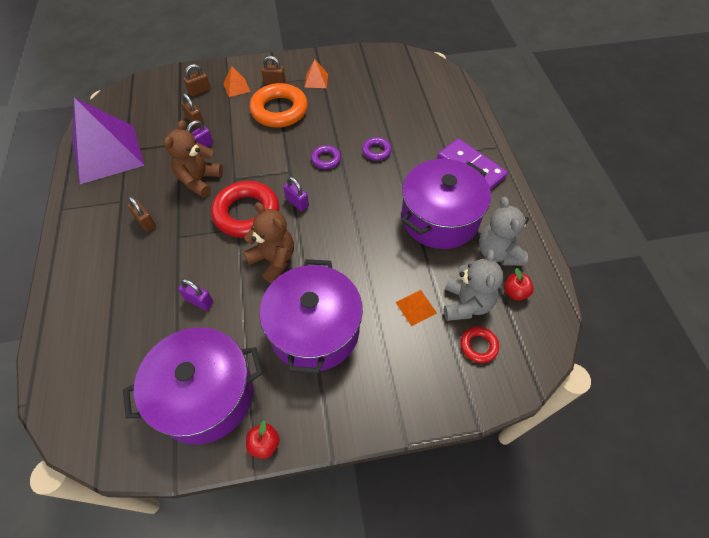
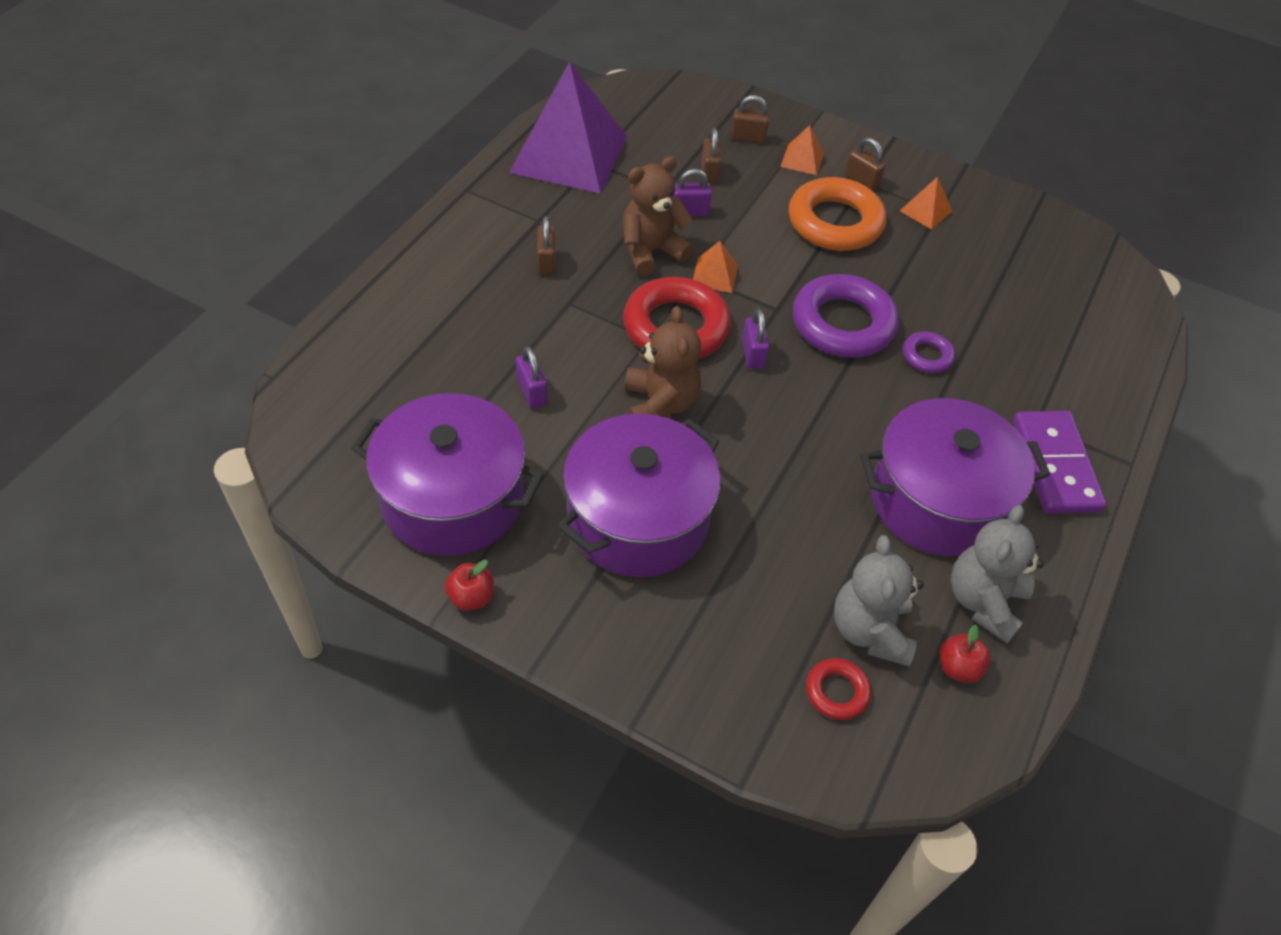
camera: 35 degrees right, 5 degrees down
purple ring [311,145,341,169] -> purple ring [793,274,899,358], size x2.07
orange pyramid [396,290,437,326] -> orange pyramid moved to [693,241,738,293]
grey teddy bear [444,249,504,321] -> grey teddy bear turned 135 degrees clockwise [834,535,924,666]

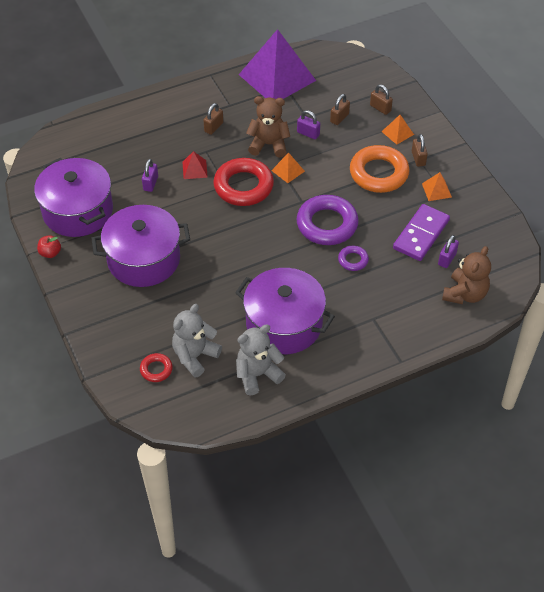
camera: 40 degrees right, 0 degrees up
brown teddy bear [625,306,701,419] -> brown teddy bear moved to [442,246,491,304]
purple padlock [742,309,769,369] -> purple padlock moved to [438,235,459,268]
red apple [940,625,991,683] -> none
purple domino [1013,411,1106,514] -> purple domino moved to [393,204,450,261]
none -> red pyramid [183,151,208,179]

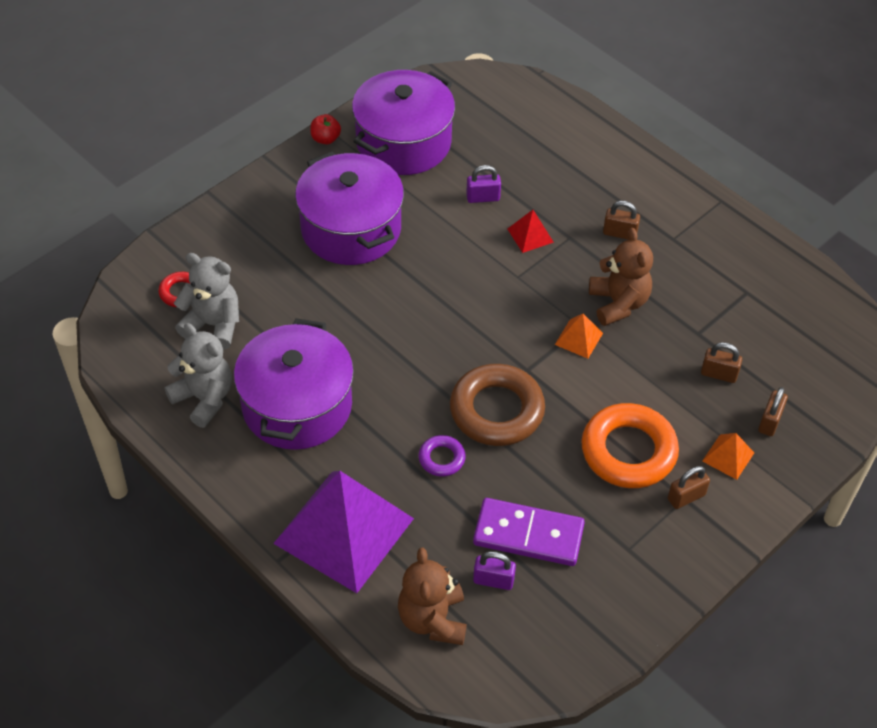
camera: 70 degrees right, 0 degrees up
red ring [213,158,274,206] -> none
purple pyramid [239,29,316,99] -> purple pyramid moved to [273,471,414,593]
purple padlock [297,110,320,139] -> none
purple ring [297,195,359,245] -> brown ring [450,364,545,446]
orange pyramid [422,172,452,201] -> none
brown teddy bear [442,246,491,304] -> brown teddy bear turned 75 degrees clockwise [398,548,467,645]

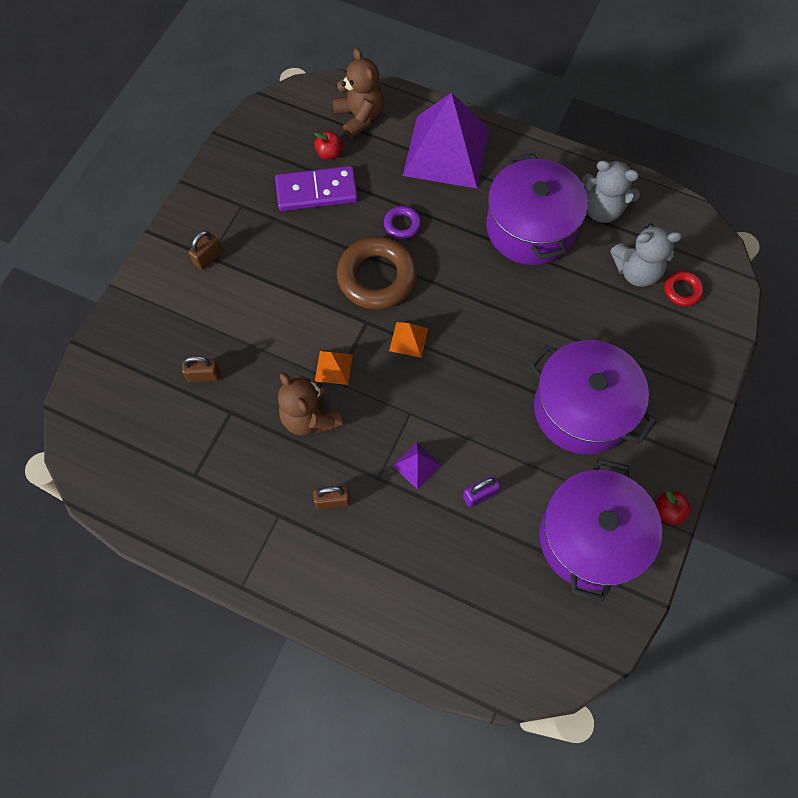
camera: 160 degrees right, 15 degrees up
purple padlock [473,551,516,590] -> red apple [314,131,342,160]
red pyramid [508,210,554,253] -> purple pyramid [393,442,442,490]
orange ring [581,403,679,488] -> none
orange pyramid [702,433,754,480] -> orange pyramid moved to [389,322,428,358]
brown padlock [758,387,788,436] -> none

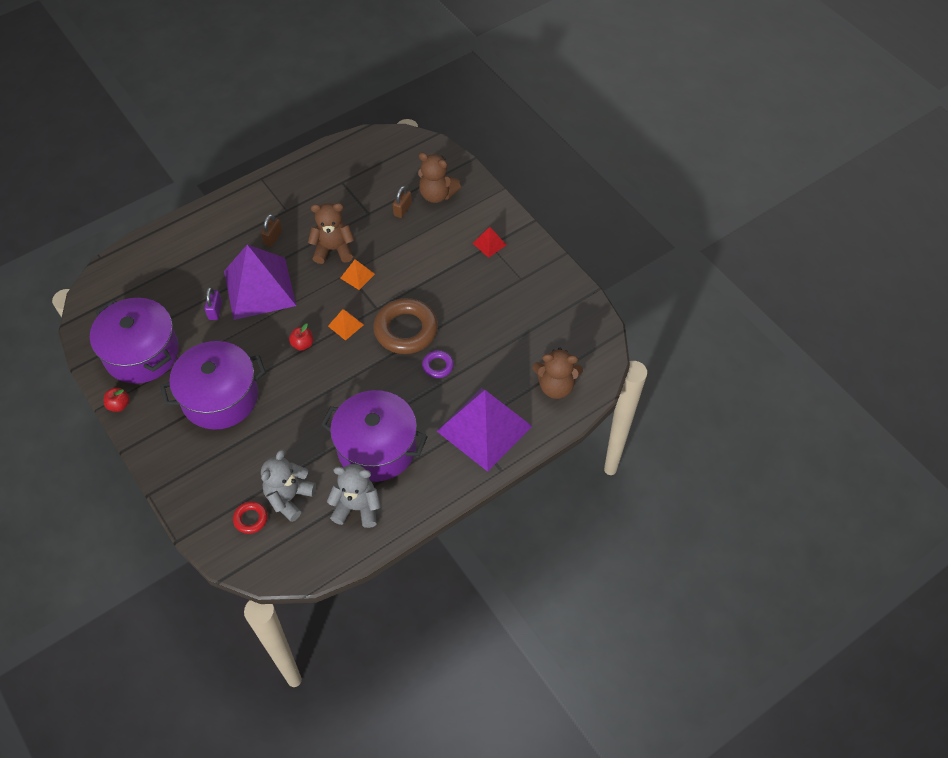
camera: 120 degrees right, 10 degrees down
brown padlock [189,231,222,270] -> red pyramid [473,227,506,258]
purple domino [275,166,358,211] -> none
red apple [314,131,342,160] -> red apple moved to [289,323,313,351]
purple pyramid [393,442,442,490] -> purple pyramid [224,245,296,320], size x2.49
grey teddy bear [582,160,640,223] -> grey teddy bear turned 45 degrees clockwise [327,464,381,528]
none -> brown teddy bear [418,152,461,203]

